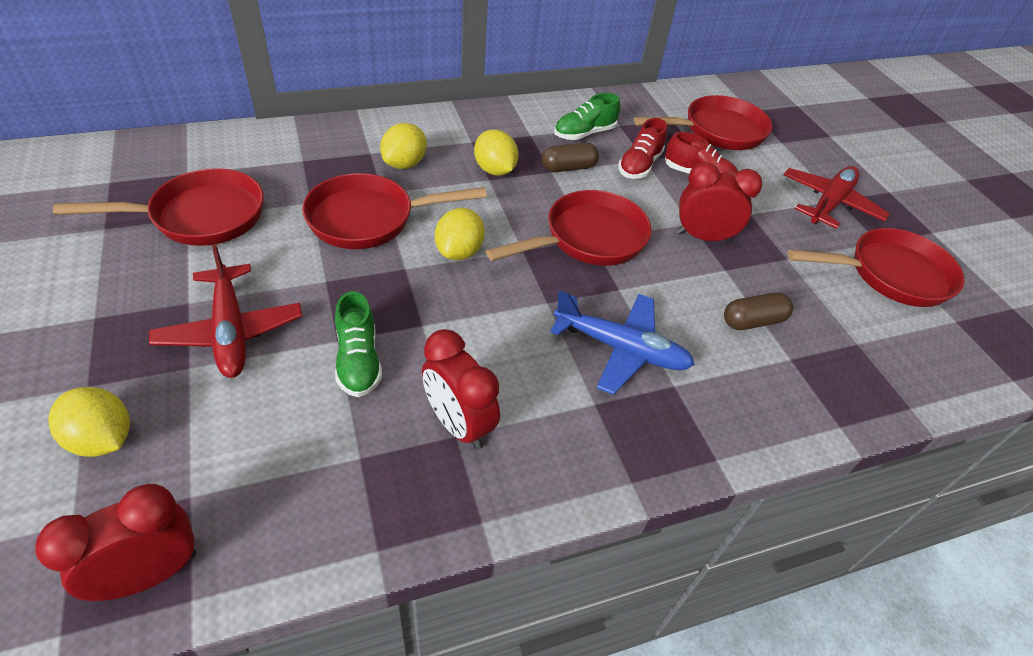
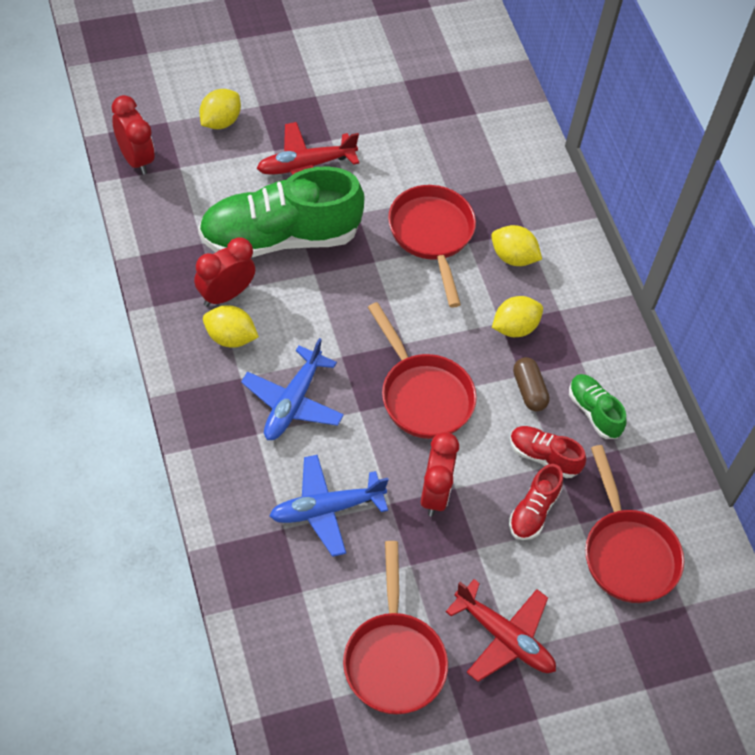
camera: 90 degrees right, 10 degrees up
red pan [53,168,264,246] -> none
green shoe [335,291,382,397] -> green shoe [198,166,364,258], size x2.19
yellow lemon [435,208,485,260] -> yellow lemon moved to [203,305,259,348]
brown capsule [724,293,793,330] -> blue plane [270,455,389,557]

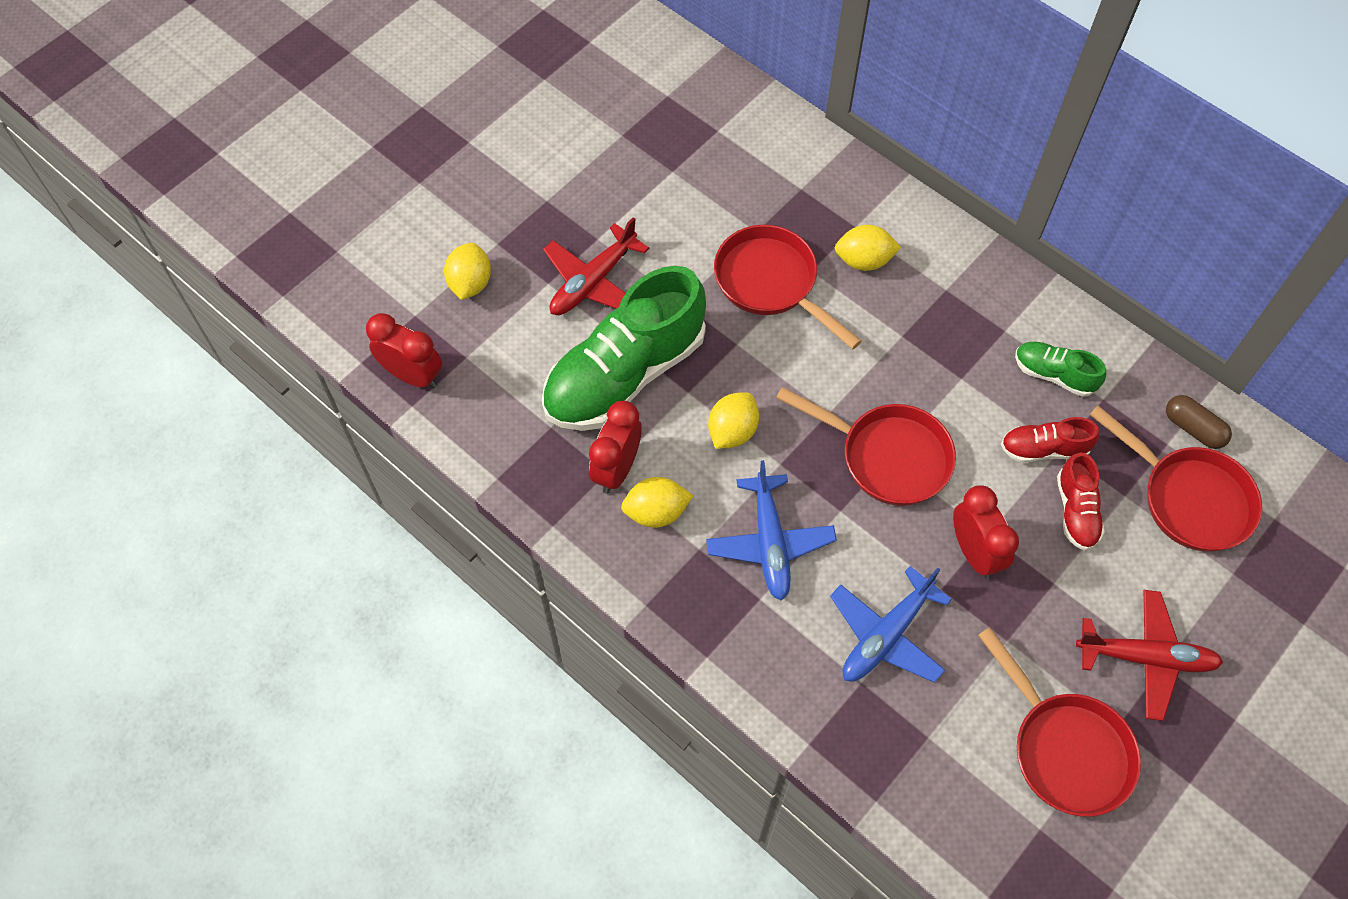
camera: 25 degrees left, 5 degrees up
yellow lemon [492,296,543,337] -> yellow lemon moved to [708,392,759,449]
brown capsule [513,357,550,412] -> brown capsule moved to [1166,395,1232,449]

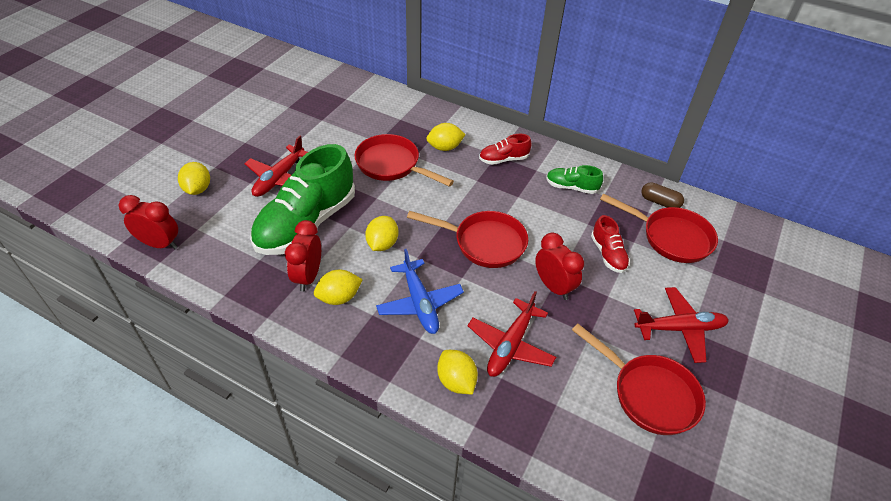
camera: 15 degrees left, 15 degrees down
blue plane [830,566,952,683] -> red plane [467,291,556,377]
red shoe [1001,417,1099,463] -> red shoe moved to [479,134,532,165]
none -> yellow lemon [437,350,478,394]

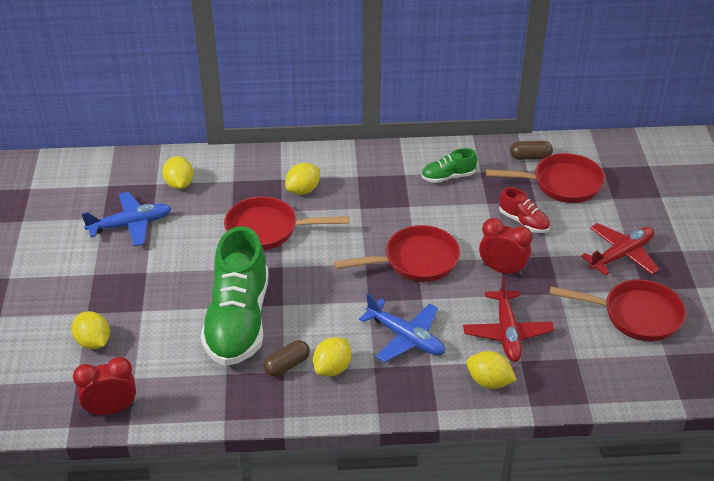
camera: 30 degrees left, 5 degrees down
red plane [244,136,308,197] -> none
red clock [285,220,321,292] -> brown capsule [263,340,310,377]
yellow lemon [365,216,398,251] -> yellow lemon moved to [162,156,194,189]
red shoe [479,134,532,165] -> none
none -> blue plane [81,192,171,246]

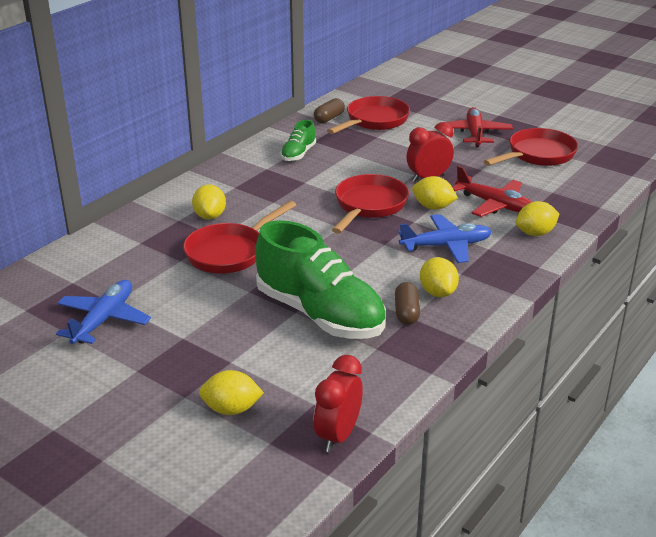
camera: 50 degrees left, 10 degrees down
yellow lemon [162,156,194,189] -> yellow lemon moved to [412,176,458,210]
red shoe [499,187,550,233] -> none

